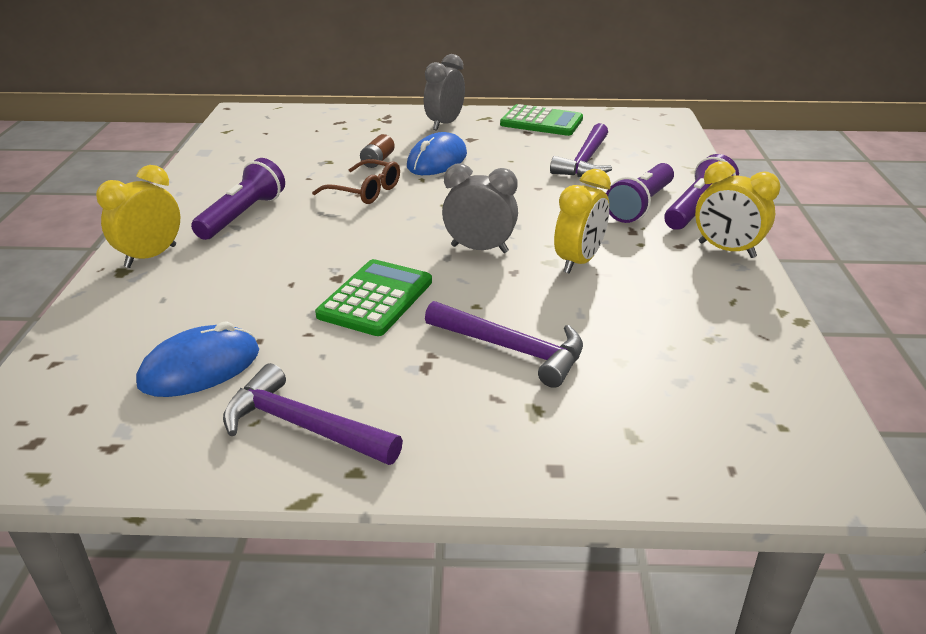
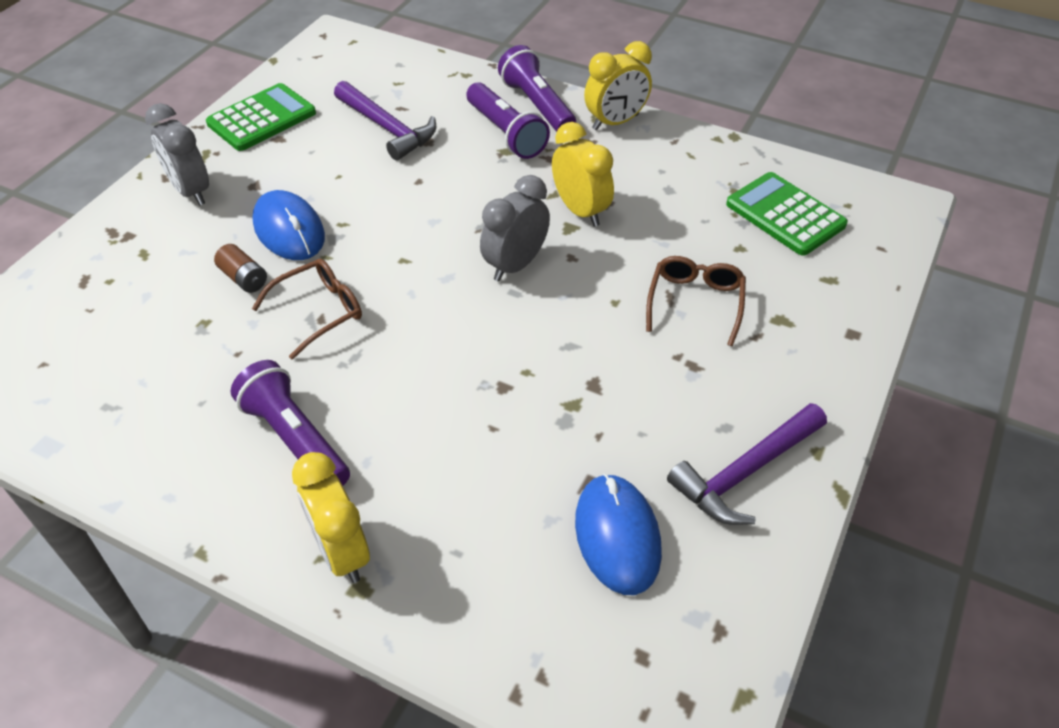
camera: 65 degrees left, 15 degrees up
green calculator [315,259,432,336] -> green calculator moved to [726,172,848,256]
purple hammer [425,301,583,388] -> brown glasses [646,256,746,346]

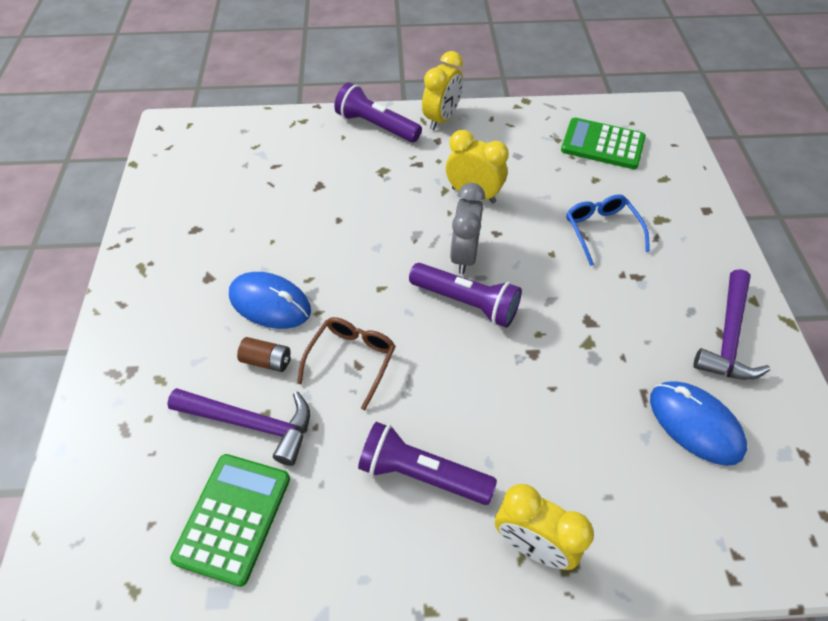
camera: 30 degrees left, 5 degrees up
grey clock [145,103,209,206] -> none
green calculator [206,83,316,151] -> green calculator moved to [170,454,290,587]
purple hammer [334,81,436,160] -> purple hammer moved to [167,388,310,466]
purple flashlight [467,82,550,159] -> purple flashlight moved to [409,263,522,328]
brown glasses [646,256,746,346] -> blue glasses [566,195,650,266]

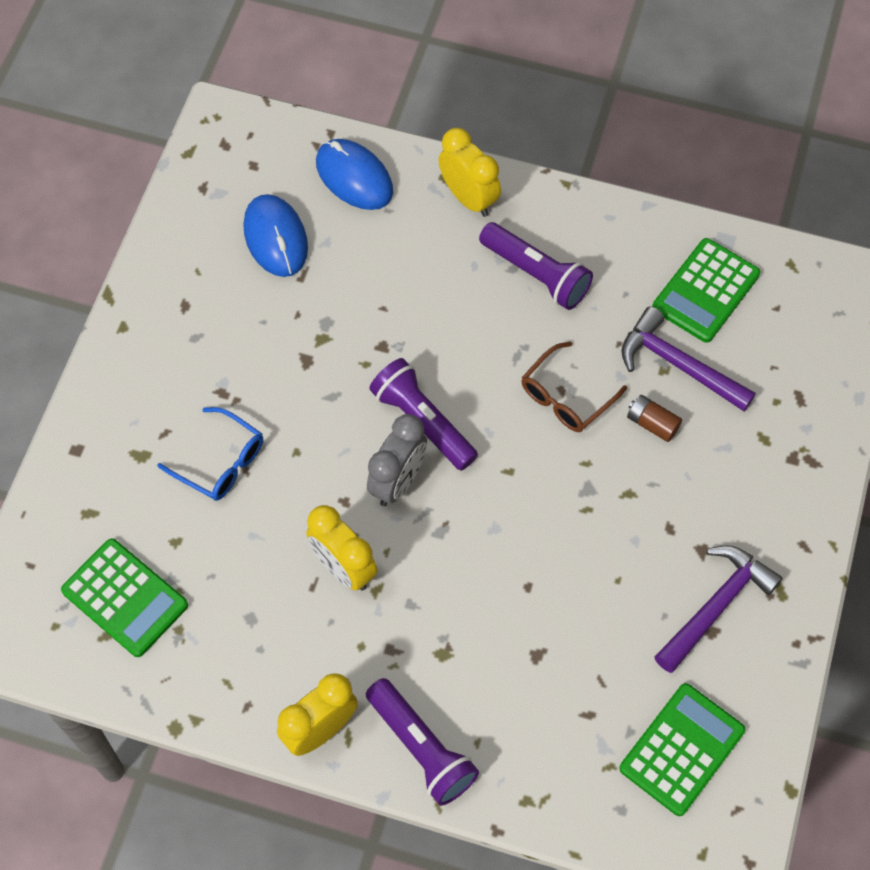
camera: 160 degrees left, 10 degrees up
blue mouse [229,272,311,329] -> blue mouse moved to [316,139,393,210]
blue glasses [566,195,650,266] -> blue glasses turned 60 degrees counterclockwise [157,407,263,501]
purple hammer [693,269,770,380] -> purple hammer moved to [655,545,783,673]
none -> green calculator [620,683,745,816]

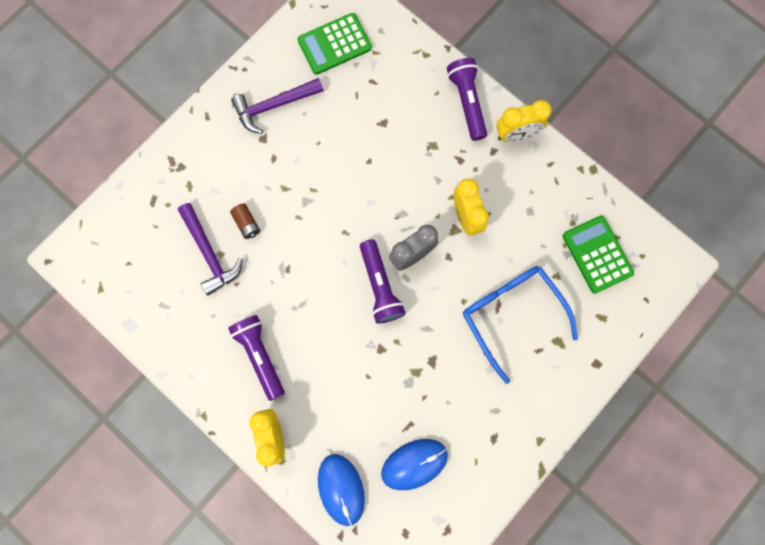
camera: 155 degrees left, 15 degrees up
blue glasses [157,407,263,501] -> blue glasses [463,266,578,384], size x1.66
blue mouse [243,194,308,277] -> blue mouse turned 60 degrees clockwise [381,439,448,490]
brown glasses [521,341,627,432] -> none
green calculator [652,238,760,343] -> none

